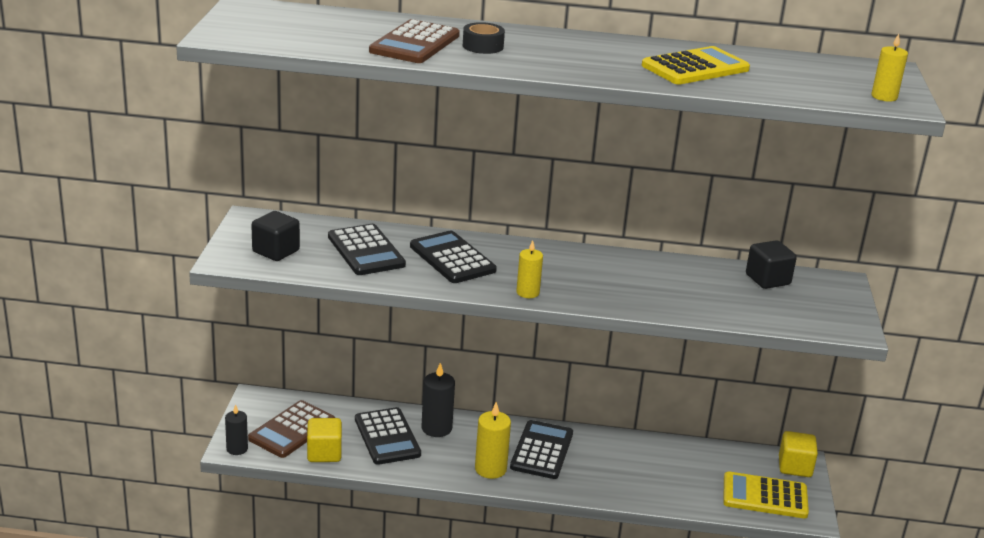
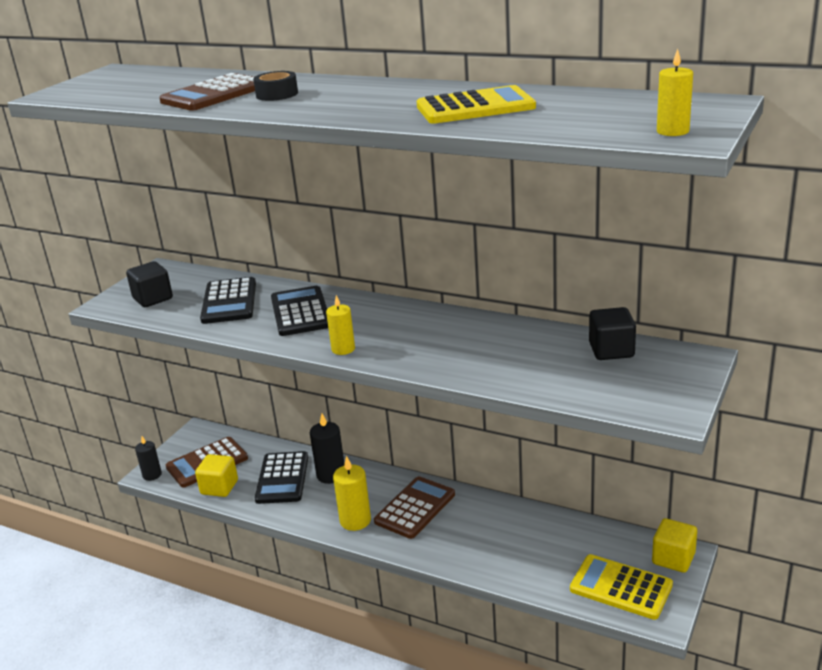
camera: 25 degrees right, 0 degrees up
black calculator [510,420,573,479] -> brown calculator [374,476,455,539]

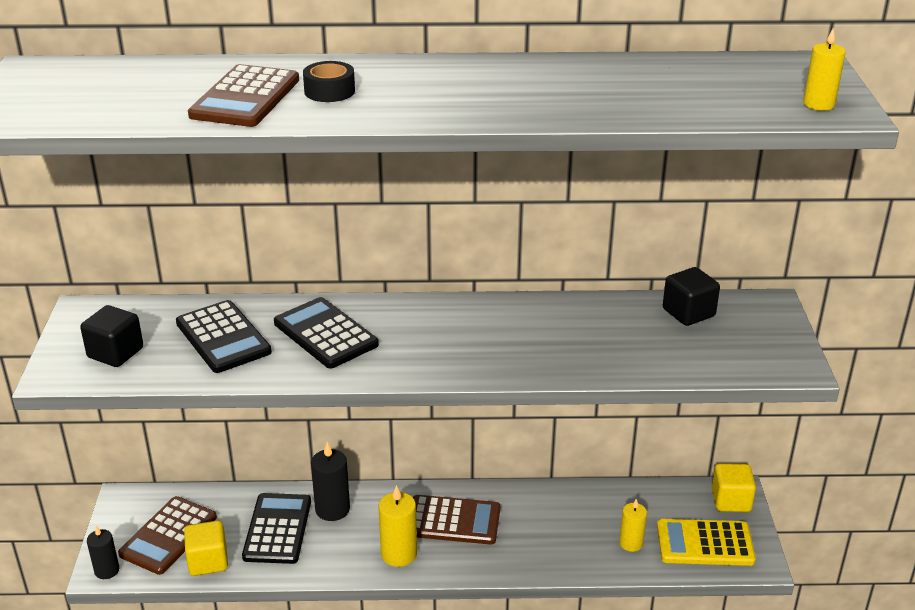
camera: 30 degrees left, 5 degrees up
black calculator [255,451,308,504] -> black calculator turned 150 degrees counterclockwise [242,493,311,564]
yellow candle [326,295,355,355] -> yellow candle moved to [619,499,647,552]
brown calculator [374,476,455,539] -> brown calculator turned 90 degrees clockwise [413,495,500,545]
yellow calculator [417,85,536,124] -> none

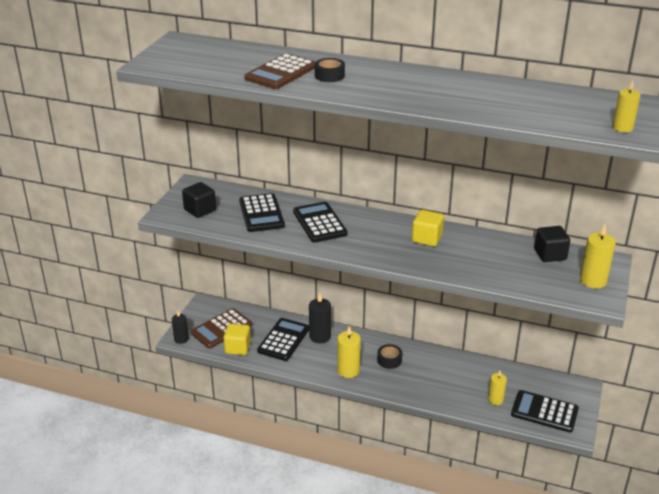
camera: 20 degrees right, 0 degrees up
brown calculator [413,495,500,545] -> black tape [377,344,402,369]
yellow calculator [657,519,756,566] -> black calculator [511,390,579,432]
yellow cube [712,463,756,512] -> yellow cube moved to [412,210,444,247]
none -> yellow candle [580,224,616,289]

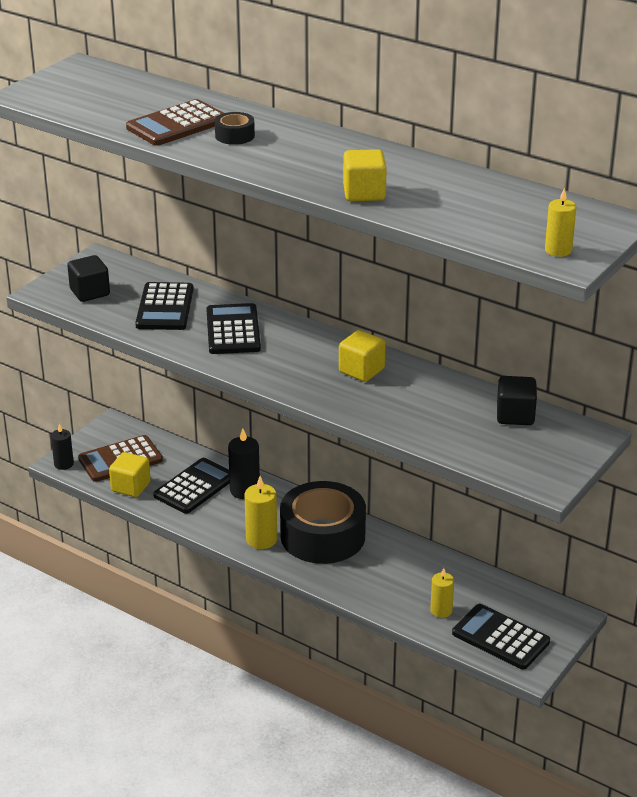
camera: 15 degrees right, 0 degrees up
black tape [377,344,402,369] -> black tape [280,481,366,564], size x2.47
yellow candle [580,224,616,289] -> none
none -> yellow cube [343,149,387,201]

